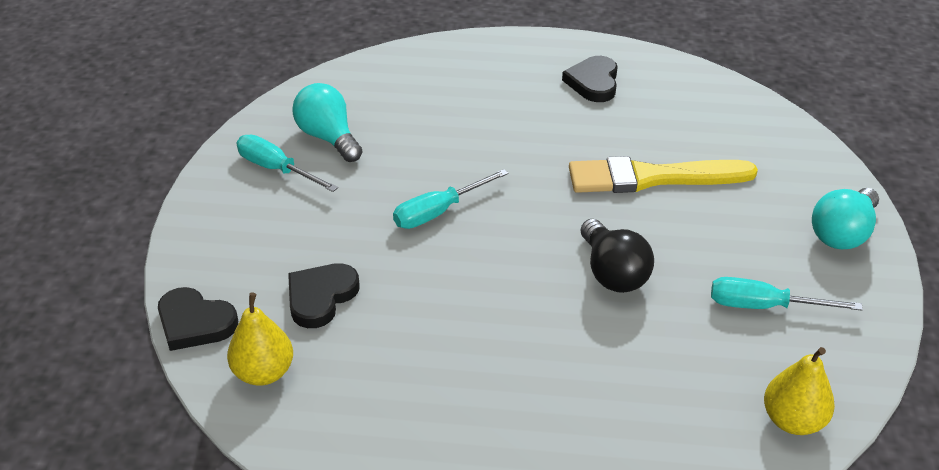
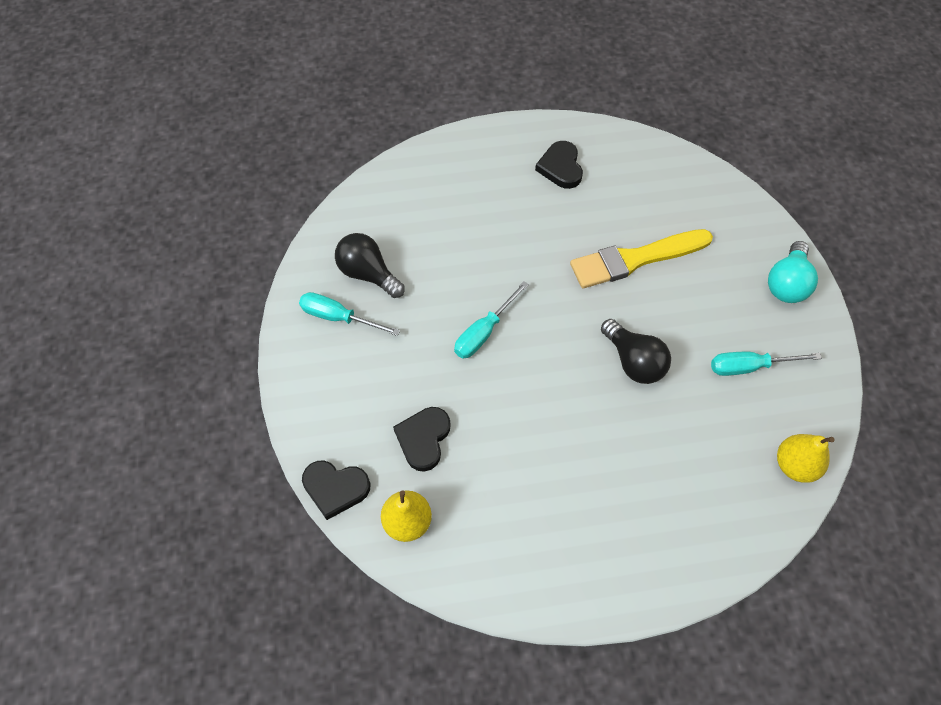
camera: 15 degrees left, 20 degrees up
turquoise light bulb [292,83,363,162] -> black light bulb [335,233,405,298]

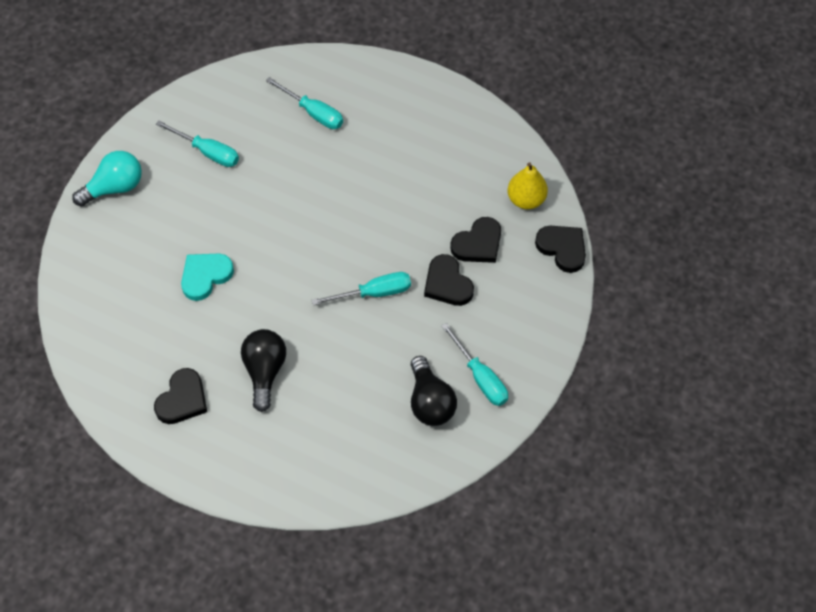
camera: 145 degrees left, 0 degrees up
yellow brush [570,229,713,288] -> turquoise heart [181,254,234,301]
black light bulb [601,319,671,384] -> black light bulb moved to [241,329,286,412]
yellow pear [777,434,834,483] -> none
none -> turquoise screwdriver [266,77,343,129]
none -> black heart [424,254,474,306]

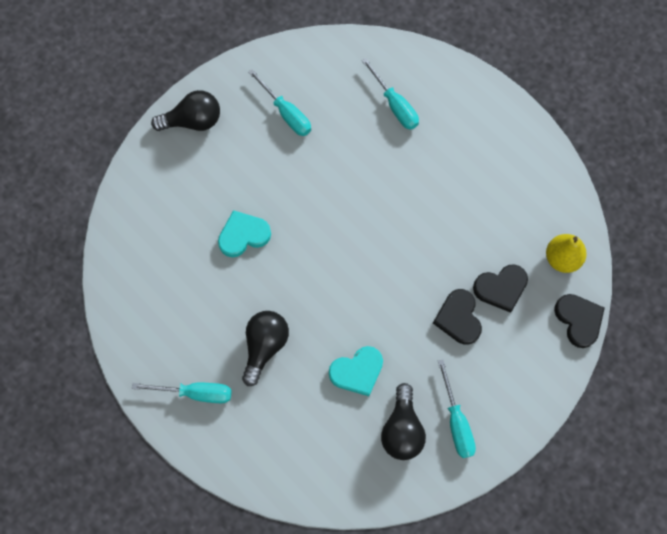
camera: 20 degrees right, 10 degrees up
turquoise light bulb [72,151,142,207] -> black light bulb [151,90,220,131]
black heart [154,368,207,424] -> none
turquoise screwdriver [312,272,411,305] -> turquoise screwdriver moved to [132,383,232,403]
none -> turquoise heart [329,346,383,396]

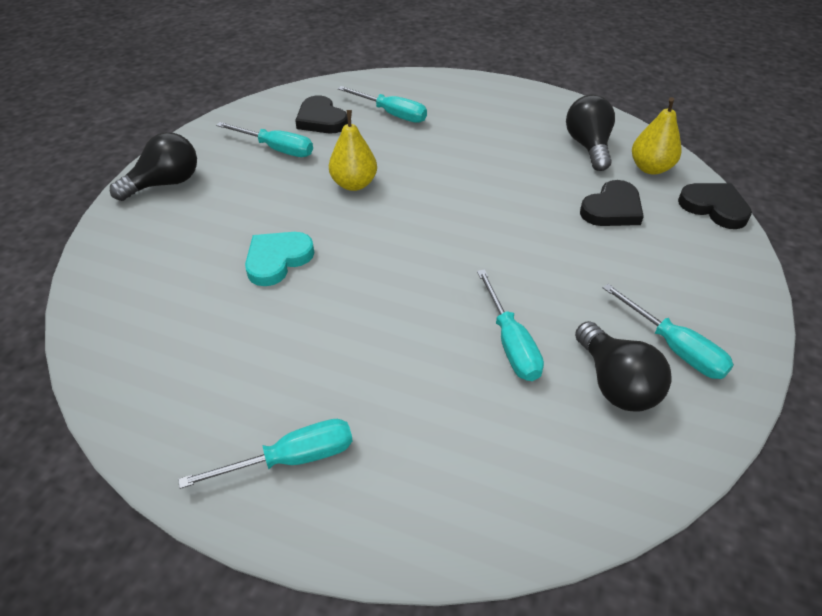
camera: 25 degrees left, 25 degrees down
black light bulb [242,311,289,386] -> black light bulb moved to [566,95,615,171]
turquoise heart [329,346,383,396] -> turquoise screwdriver [477,269,544,381]
black heart [433,289,482,345] -> black heart moved to [295,95,348,133]
none -> yellow pear [329,110,377,191]

